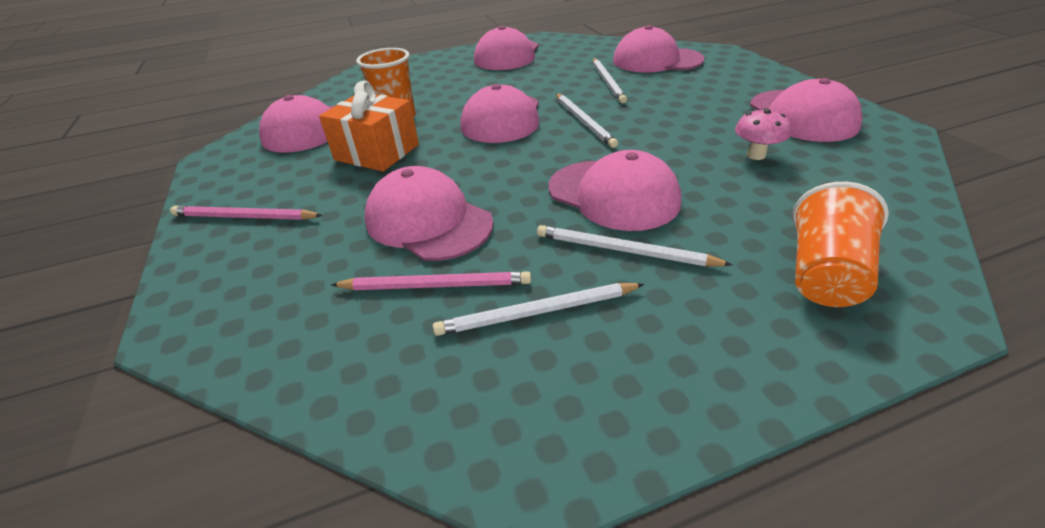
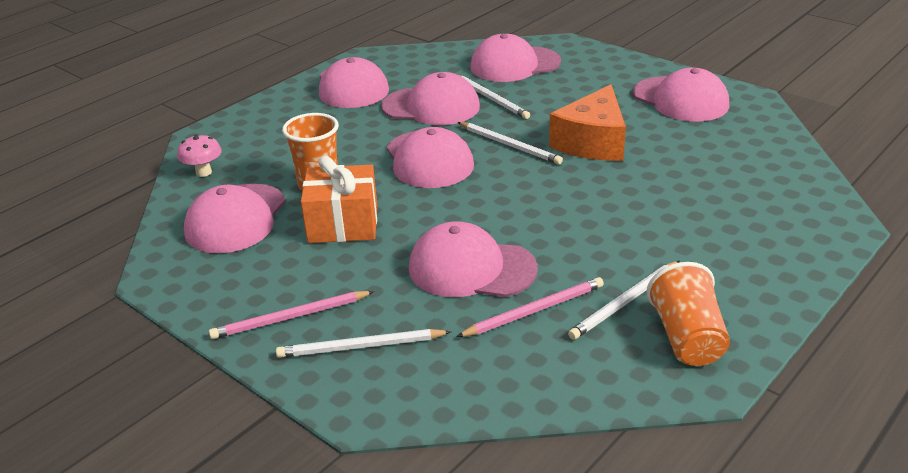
camera: 30 degrees left, 5 degrees down
white pencil [537,225,732,266] -> white pencil moved to [276,329,451,358]
pink cap [549,150,681,231] -> pink cap moved to [381,72,480,125]
pink mushroom [735,109,791,160] -> pink mushroom moved to [177,134,222,177]
orange cup [792,182,889,307] -> orange cup moved to [646,262,730,366]
none -> orange cheese [549,85,626,161]

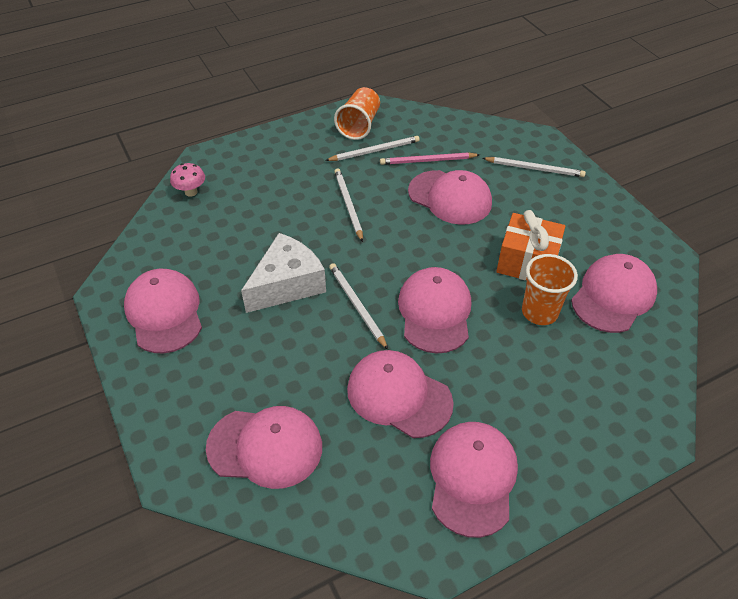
camera: 160 degrees left, 15 degrees up
pink mushroom [177,134,222,177] -> pink mushroom moved to [170,163,205,197]
pink pencil [209,291,374,339] -> none
white pencil [459,75,530,119] -> white pencil moved to [334,168,363,242]
orange cheese [549,85,626,161] -> white cheese [241,233,326,313]

